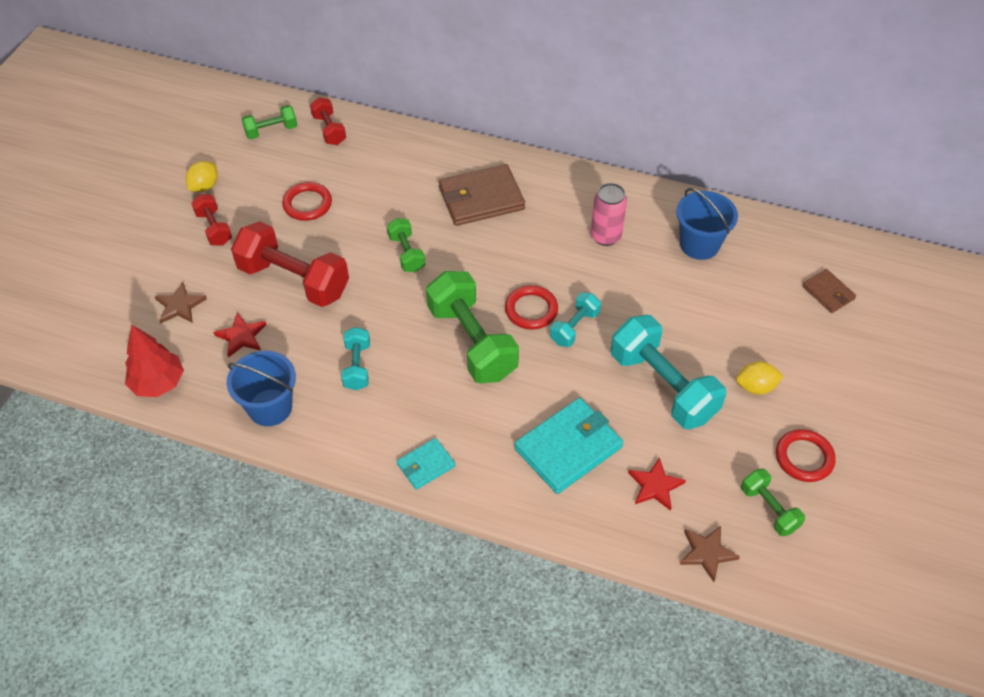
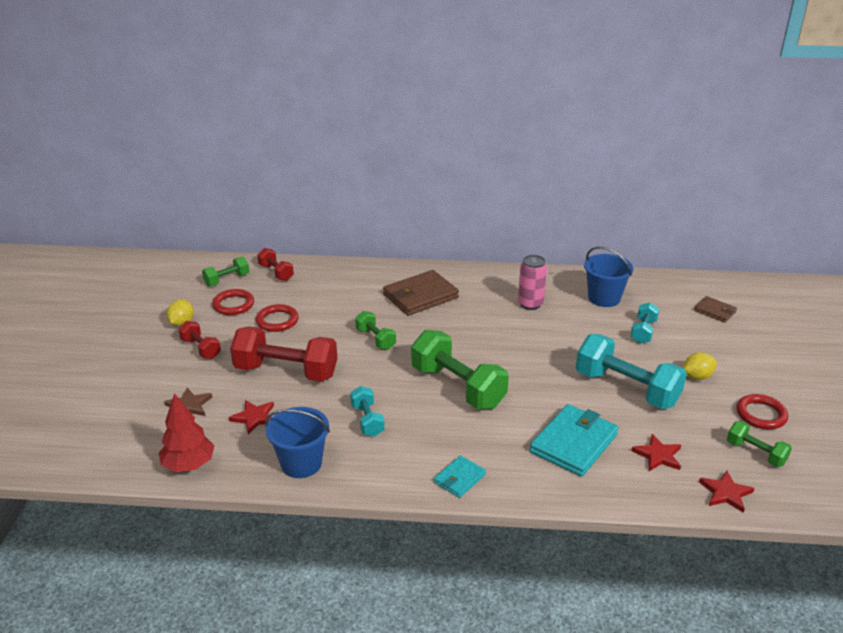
camera: 15 degrees left, 20 degrees down
red ring [505,285,558,330] -> red ring moved to [212,289,254,315]
turquoise dumbbell [550,292,601,347] -> turquoise dumbbell moved to [631,302,659,344]
brown star [680,526,740,582] -> red star [699,471,755,513]

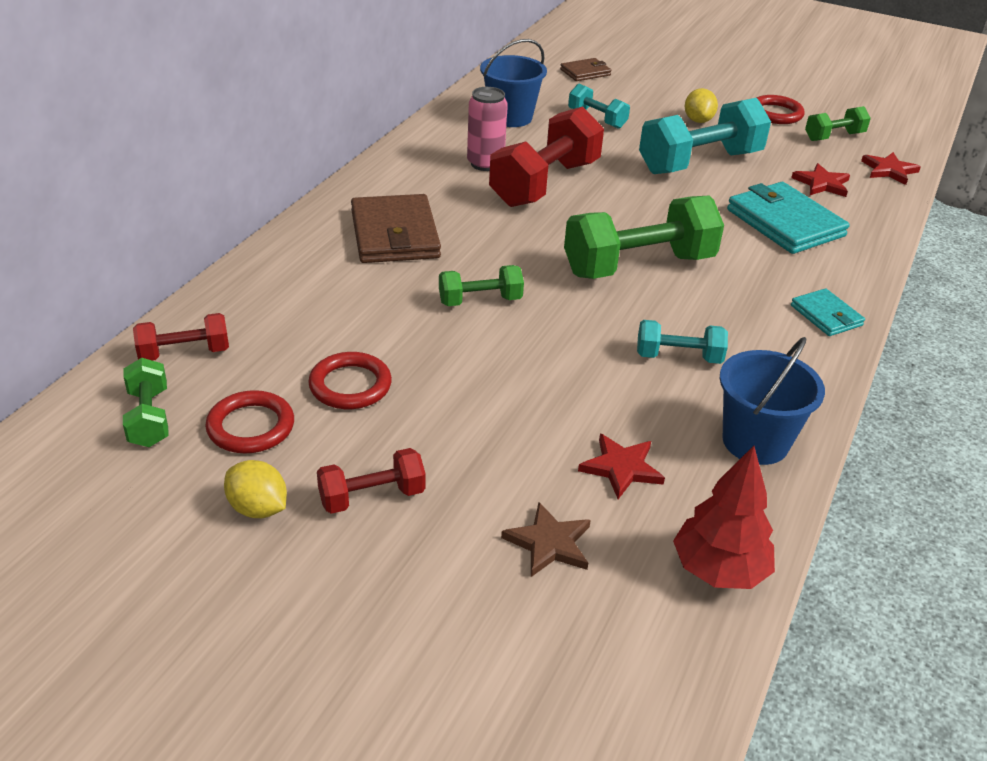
camera: 70 degrees left, 5 degrees up
red dumbbell [230,326,337,382] -> red dumbbell moved to [489,106,604,207]

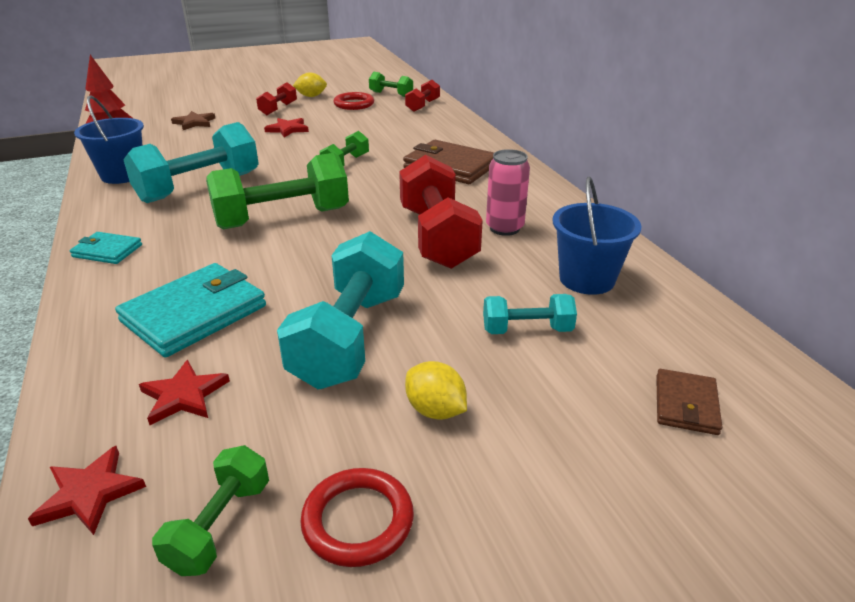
camera: 135 degrees right, 5 degrees down
red ring [308,352,392,409] -> none
green dumbbell [564,196,724,279] -> green dumbbell turned 45 degrees clockwise [206,153,349,229]
red star [578,434,665,499] -> red star moved to [264,118,309,138]
turquoise dumbbell [637,320,728,364] -> turquoise dumbbell [123,122,259,203], size x1.94
turquoise wallet [727,182,850,254] -> turquoise wallet turned 60 degrees counterclockwise [115,263,266,357]

